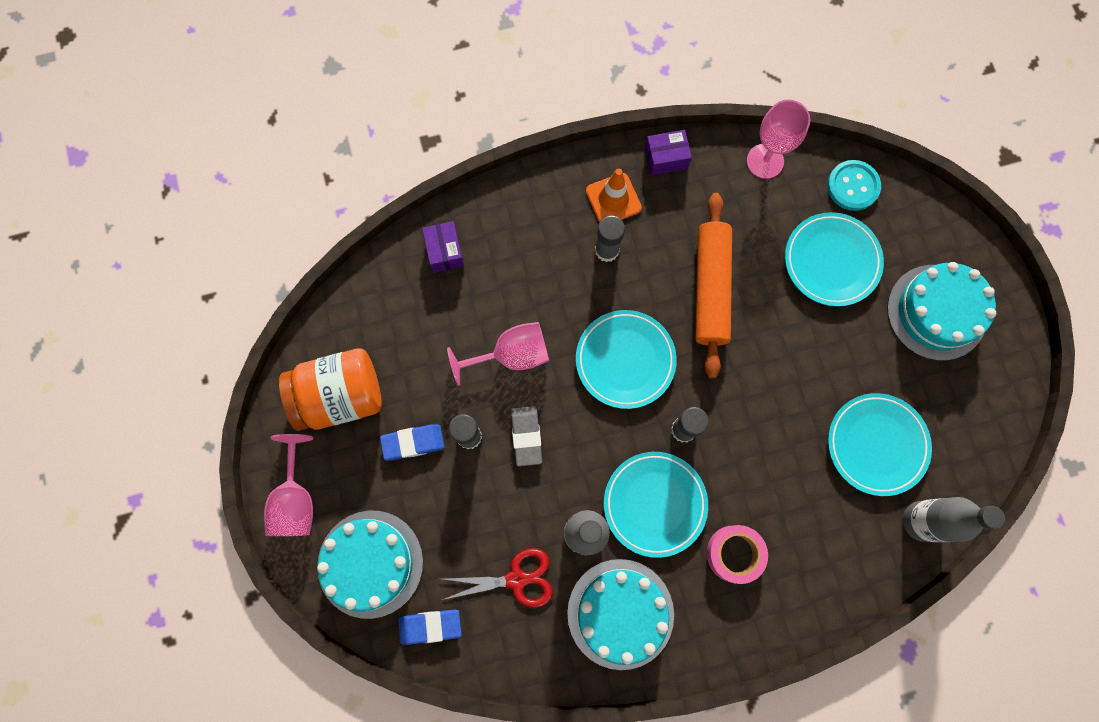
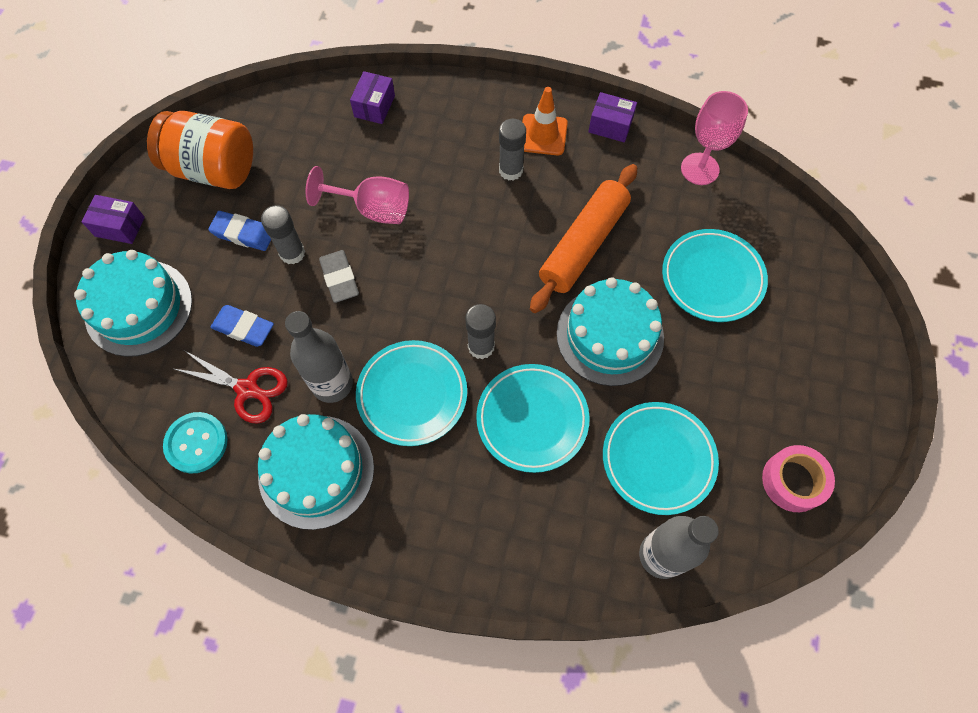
camera: 30 degrees right, 10 degrees down
pink goblet [264,434,313,536] -> purple box [82,195,145,244]
blue eraser [398,610,461,645] -> blue eraser moved to [211,305,274,347]
grey eraser [511,406,542,467] -> grey eraser turned 45 degrees counterclockwise [319,250,359,303]
turquoise plate [576,310,677,409] -> turquoise plate moved to [476,364,590,473]
pink tape [707,525,768,584] -> pink tape moved to [762,445,835,512]
turquoise button [827,160,881,211] -> turquoise button moved to [163,412,228,474]
turquoise cake [887,262,996,361] -> turquoise cake moved to [557,277,664,386]

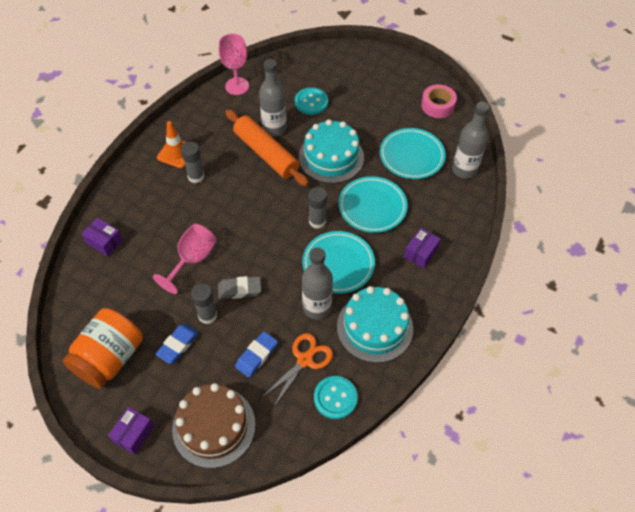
camera: 75 degrees left, 10 degrees down
turquoise cake [74,250,192,357] -> brown cake [172,383,255,468]
red scissors [172,350,288,423] -> orange scissors [262,333,333,405]
purple box [588,92,637,142] -> purple box moved to [404,228,441,269]
turquoise plate [662,229,768,322] -> turquoise button [295,87,328,115]
none -> grey bottle [259,59,287,137]

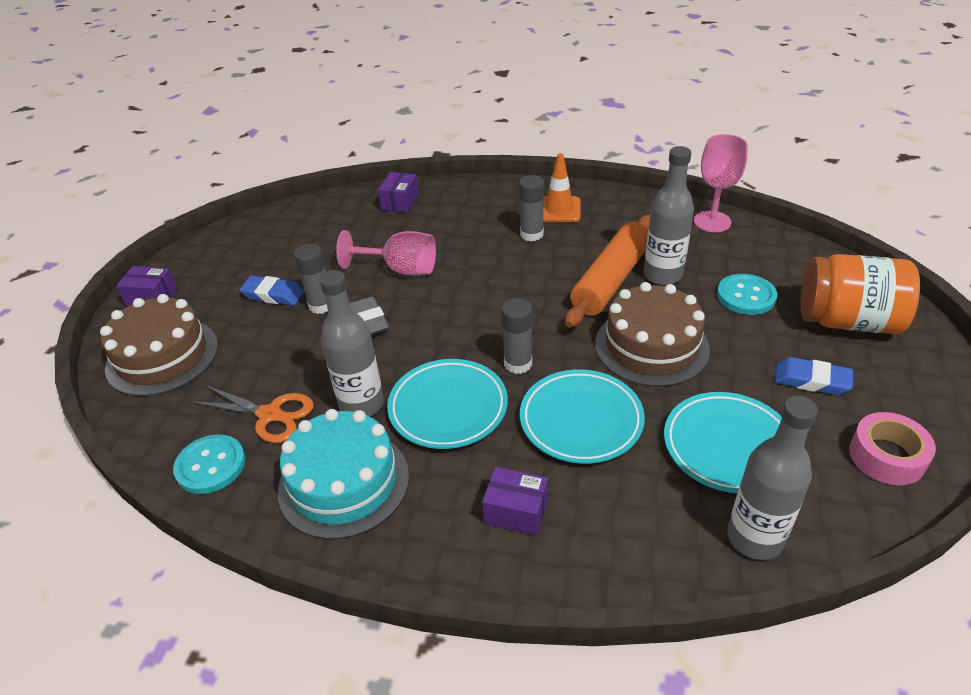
camera: 75 degrees right, 15 degrees down
orange jar [63,308,143,389] -> orange jar moved to [801,254,920,334]
blue eraser [235,331,278,378] -> blue eraser moved to [775,357,853,395]
turquoise cake [299,119,364,183] -> brown cake [595,282,710,387]

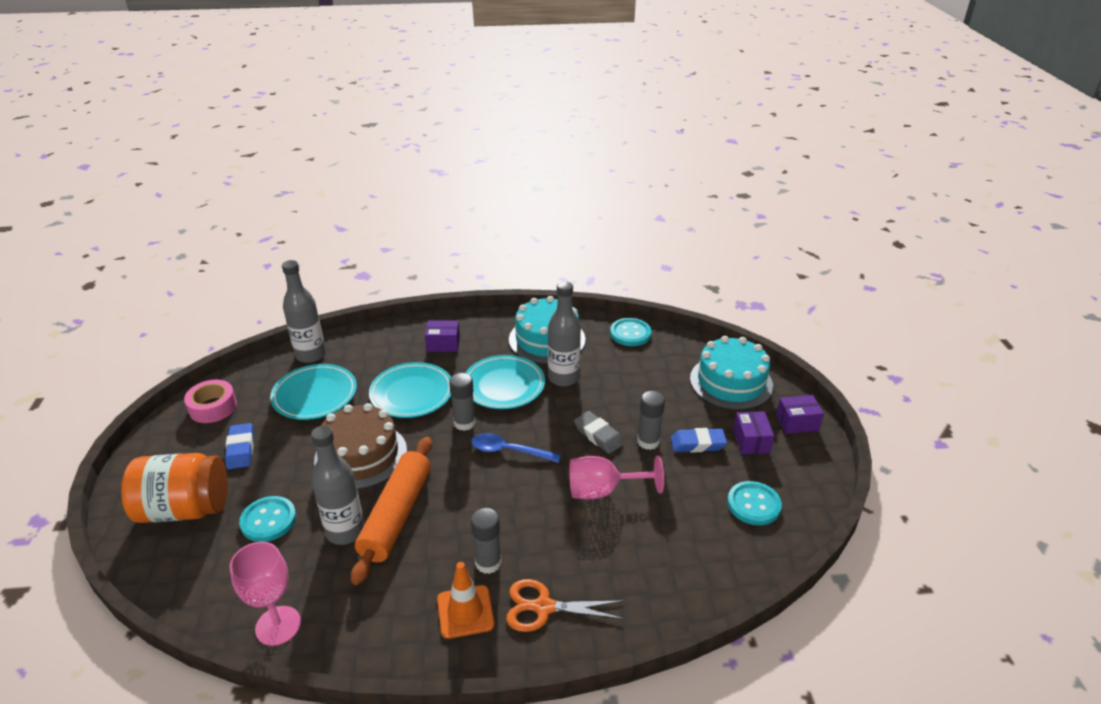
camera: 160 degrees right, 5 degrees down
brown cake [100,294,218,396] -> turquoise cake [690,336,773,410]
orange scissors [192,385,314,443] -> orange scissors moved to [506,579,624,632]
purple box [378,172,419,213] -> purple box moved to [733,411,774,454]
blue eraser [775,357,853,395] -> blue eraser turned 75 degrees clockwise [225,423,254,469]
none -> blue spoon [471,433,561,463]
none -> turquoise button [727,481,782,525]

